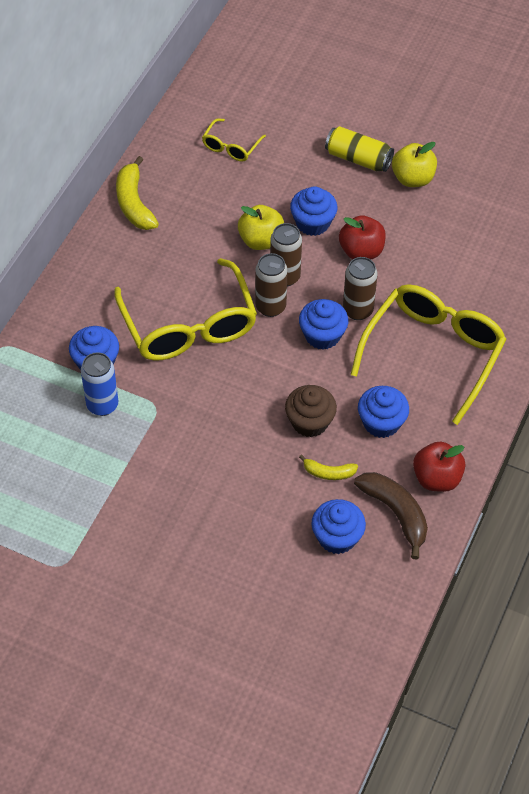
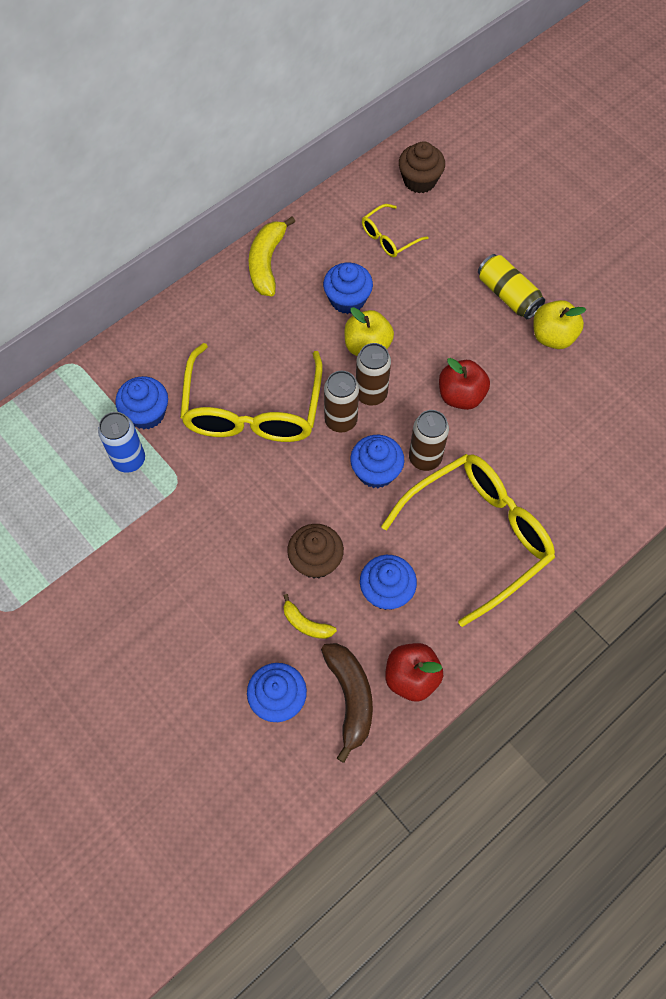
camera: 25 degrees right, 10 degrees up
blue cupcake [290,186,337,236] -> blue cupcake moved to [323,263,373,314]
none -> brown cupcake [399,141,445,193]

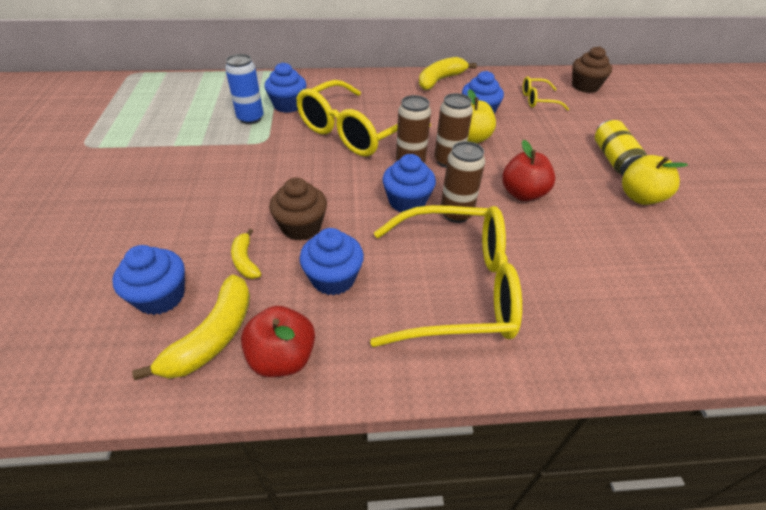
camera: 35 degrees right, 20 degrees down
brown banana [321,643,373,763] -> yellow banana [132,274,250,380]

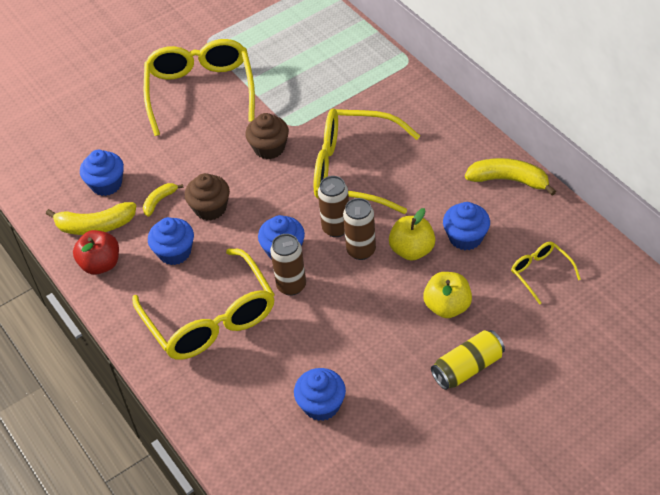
camera: 65 degrees right, 5 degrees up
blue can [225,54,264,124] -> none
blue cupcake [264,62,306,113] -> blue cupcake moved to [294,368,346,421]
red apple [502,140,555,201] -> none
brown cupcake [572,46,612,93] -> brown cupcake moved to [245,113,289,159]
yellow apple [622,155,688,205] -> yellow apple moved to [423,272,472,318]
none -> yellow glasses [144,39,255,136]

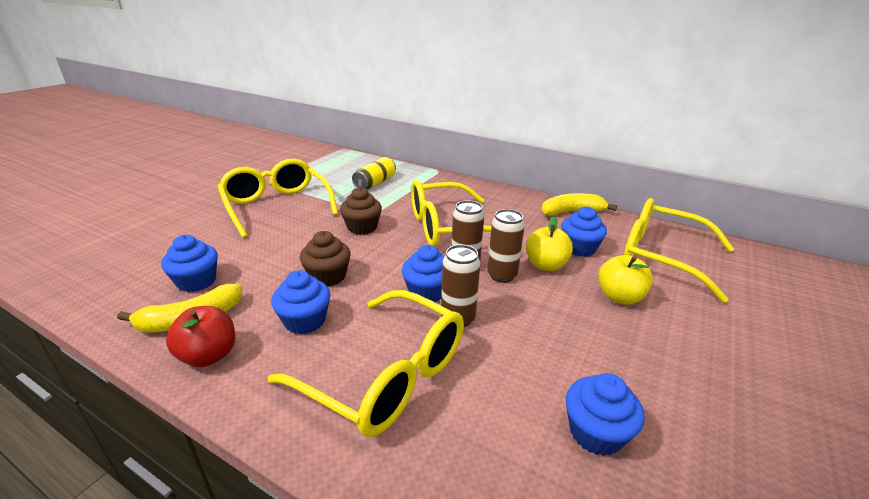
camera: 30 degrees left, 20 degrees down
yellow banana [143,183,183,217] -> none
yellow can [431,330,505,390] -> yellow can moved to [352,157,396,190]
yellow glasses [511,242,581,305] -> yellow glasses [623,198,734,303], size x2.16

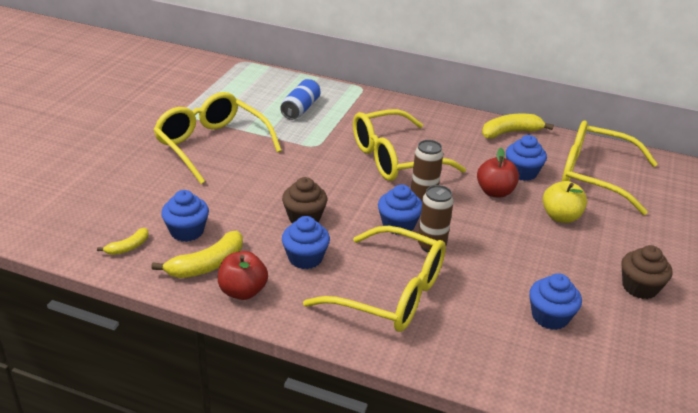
camera: 10 degrees left, 5 degrees up
brown cupcake [340,187,382,235] -> brown cupcake moved to [621,245,672,299]
yellow can [352,157,396,190] -> blue can [280,79,321,120]
brown can [487,209,525,283] -> none
yellow apple [526,217,573,271] -> red apple [477,148,519,198]
none -> yellow banana [97,228,149,255]

